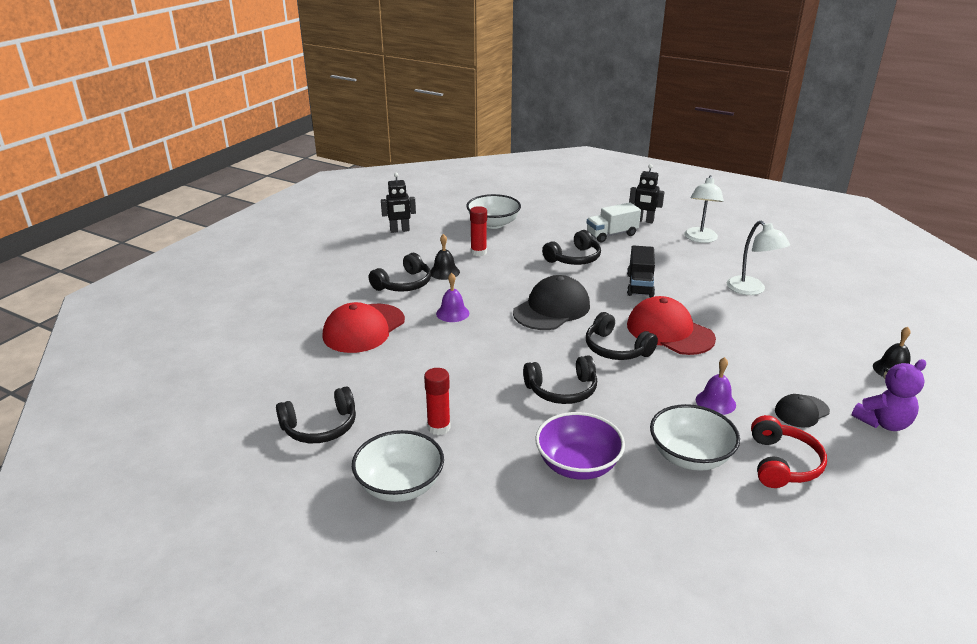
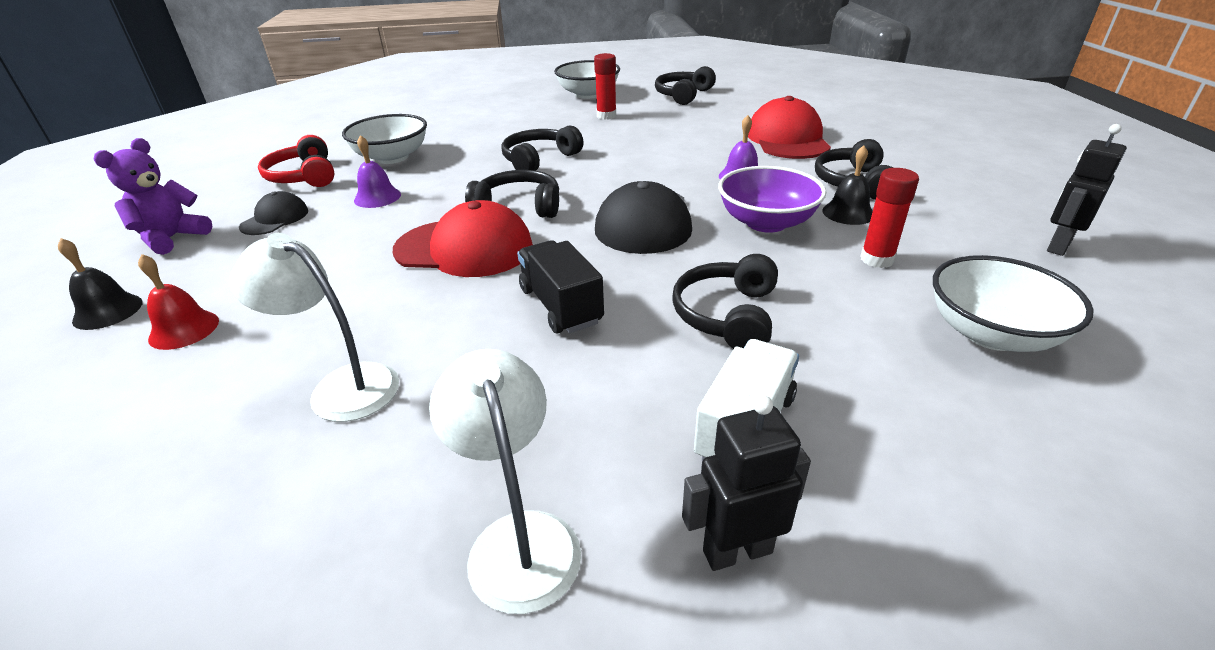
camera: 145 degrees right, 5 degrees up
purple bowl [535,412,625,480] -> purple bowl moved to [718,166,826,233]
none -> red bell [138,254,219,350]

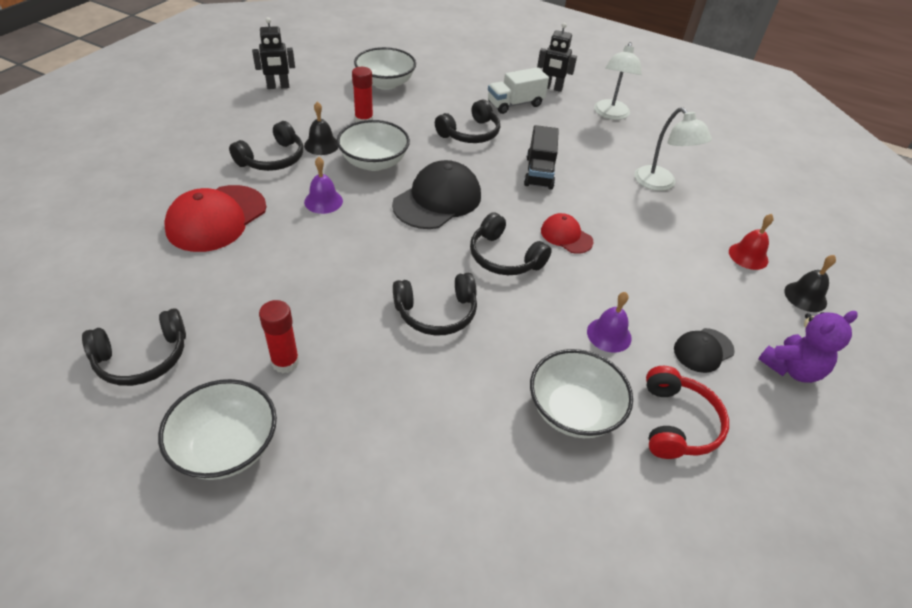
camera: 150 degrees left, 10 degrees up
red cap [393,200,533,277] -> red cap [541,213,593,254], size x0.54
purple bowl [718,166,826,233] -> white bowl [337,120,410,171]

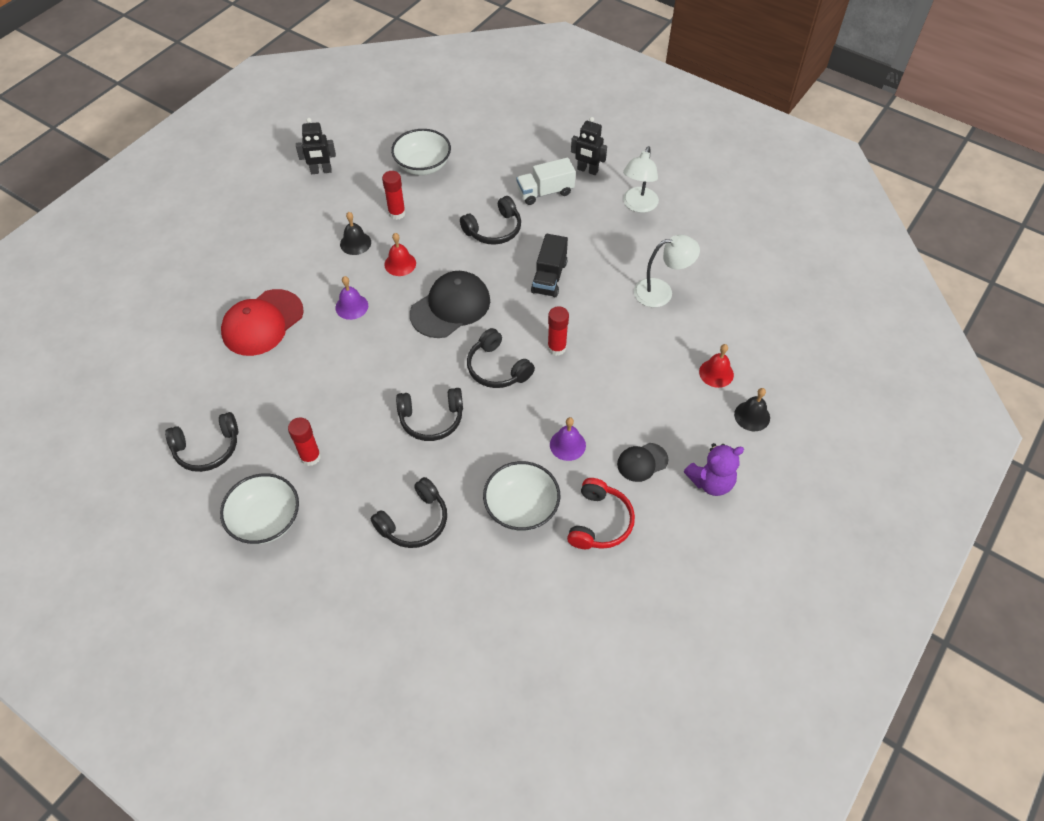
camera: 10 degrees right, 10 degrees up
black headphones [229,121,303,171] -> black headphones moved to [370,477,447,548]
white bowl [337,120,410,171] -> red bell [384,233,416,276]
red cap [541,213,593,254] -> red glue stick [548,306,569,356]
white lamp [634,107,712,191] -> white lamp turned 75 degrees counterclockwise [634,235,700,307]

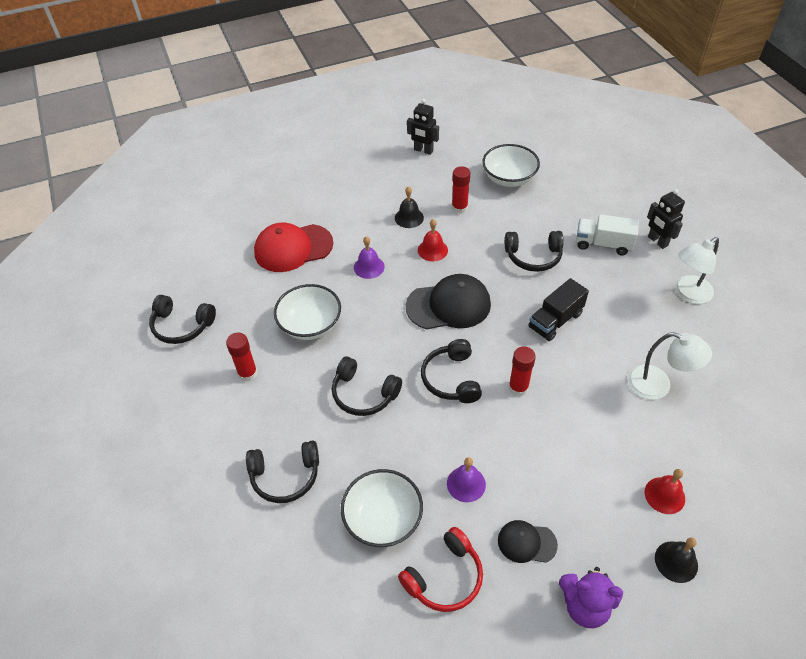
camera: 35 degrees right, 5 degrees down
white bowl [220,473,299,544] -> white bowl moved to [274,284,341,340]

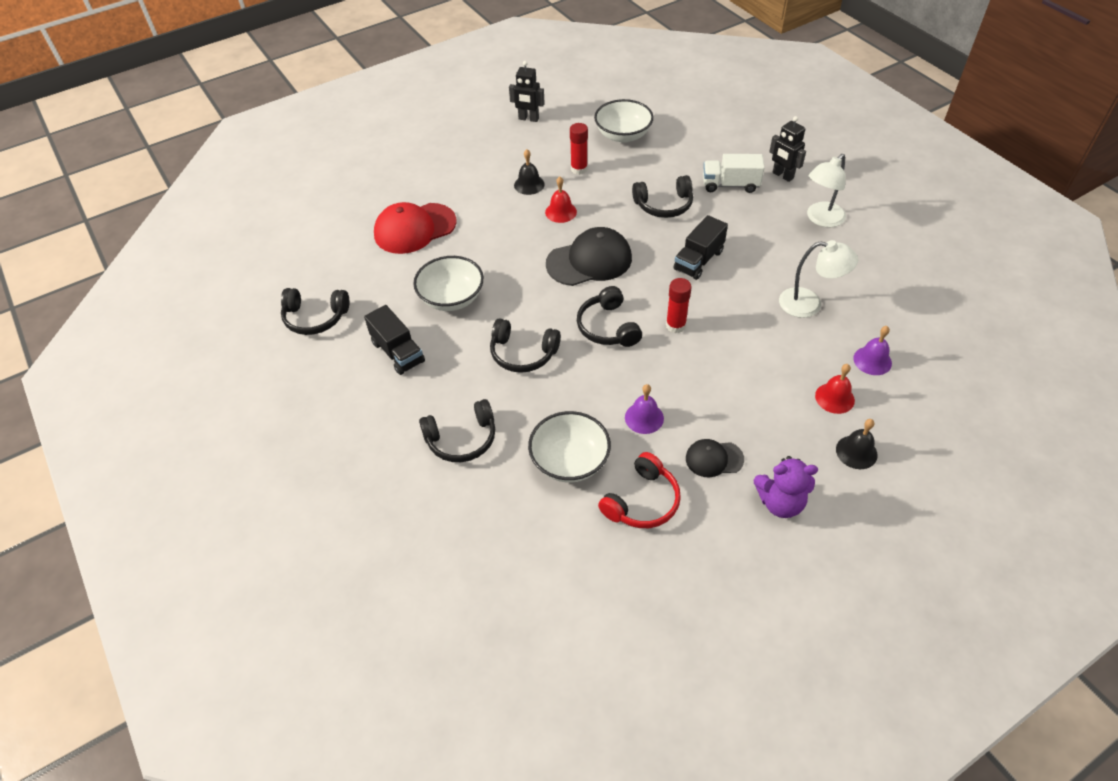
camera: 10 degrees left, 0 degrees up
red glue stick [226,333,258,382] -> black truck [364,305,425,375]
purple bell [354,236,385,279] -> purple bell moved to [853,326,892,375]

